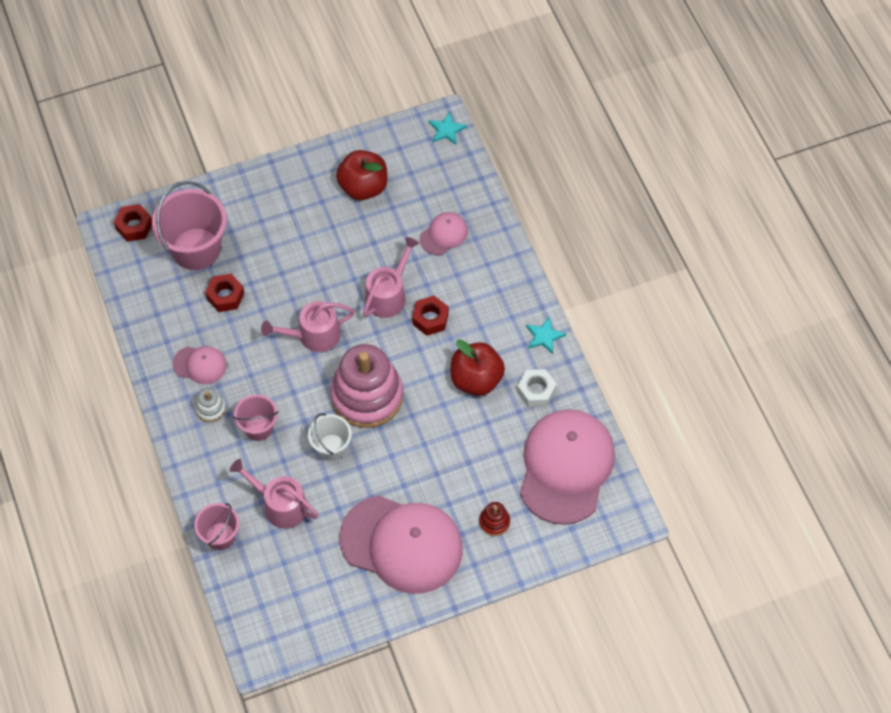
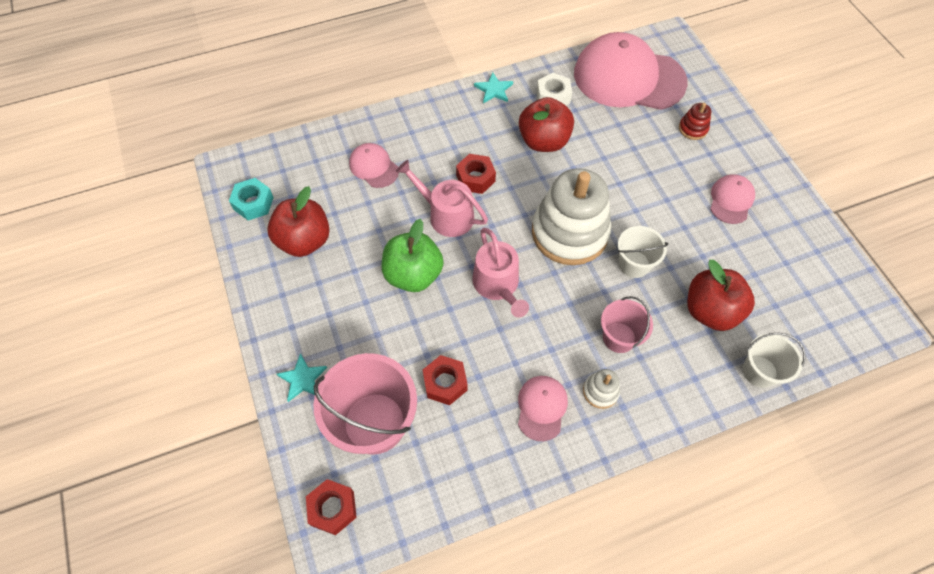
camera: 90 degrees left, 0 degrees up
pink bucket [194,503,239,550] -> white bucket [743,333,806,388]
pink watering can [230,459,319,529] -> red apple [687,260,755,331]
pink stacking toy [330,344,403,428] -> white stacking toy [532,168,612,265]
pink cap [340,495,463,594] -> pink cap [710,174,755,224], size x0.45
turquoise star [429,112,467,145] -> turquoise star moved to [277,353,327,402]
none -> turquoise nut [229,178,274,220]
none -> green apple [381,219,444,292]

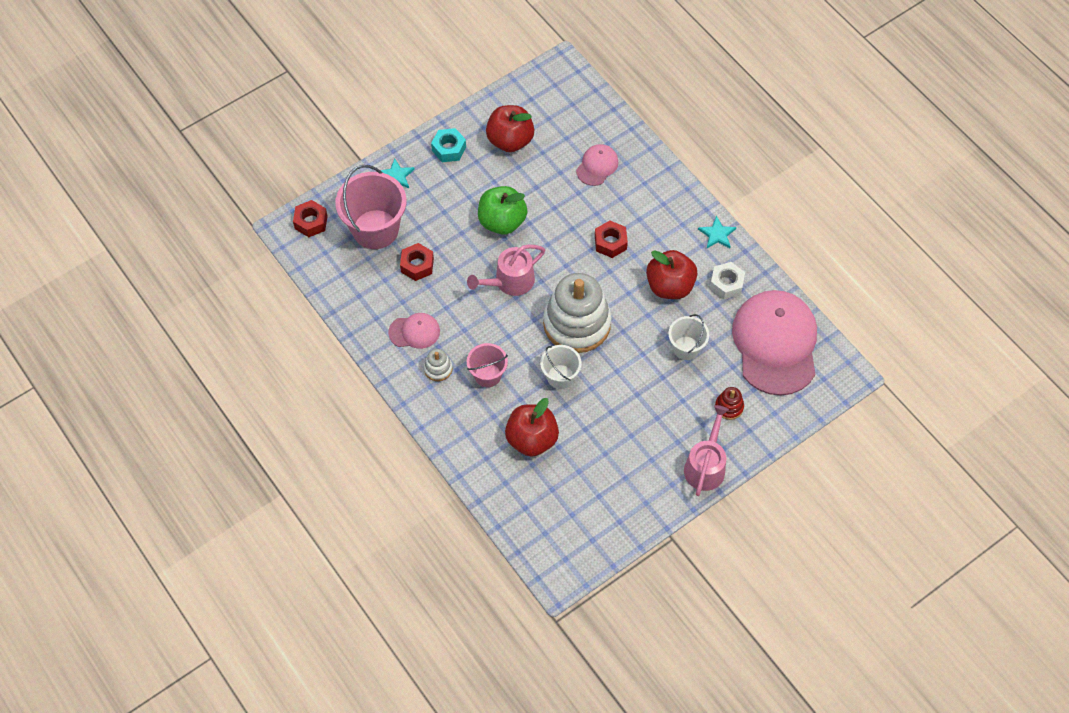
camera: 75 degrees right, 0 degrees up
turquoise nut [229,178,274,220] -> turquoise nut moved to [431,128,466,162]
pink watering can [396,160,488,237] -> pink watering can moved to [684,405,729,496]
pink cap [710,174,755,224] -> none
white bucket [743,333,806,388] -> white bucket moved to [668,314,709,360]

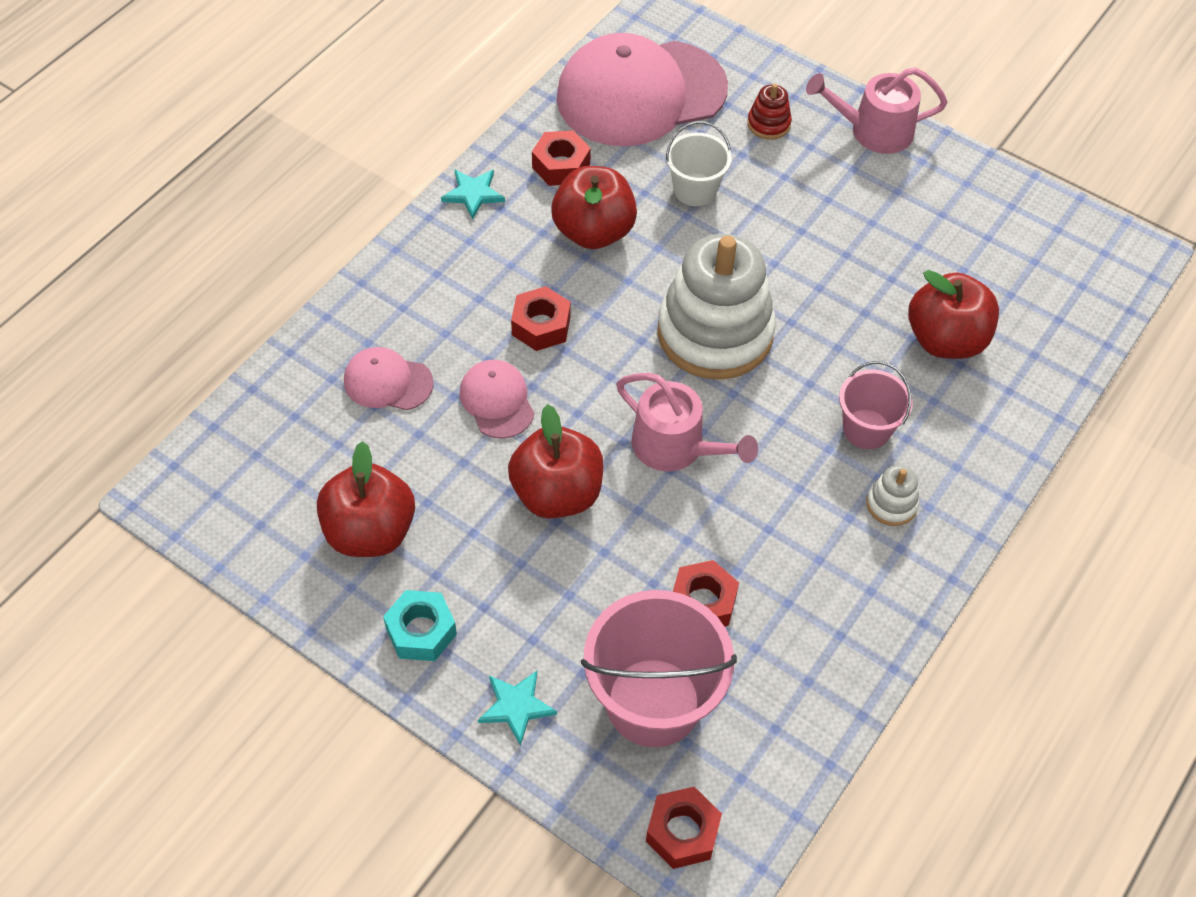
camera: 110 degrees left, 5 degrees down
pink cap [388,313,440,349] -> pink cap moved to [460,360,534,438]
green apple [478,186,527,235] -> red apple [508,404,604,519]
white bucket [540,345,582,389] -> none
white nut [710,262,745,299] -> red nut [532,130,591,186]

